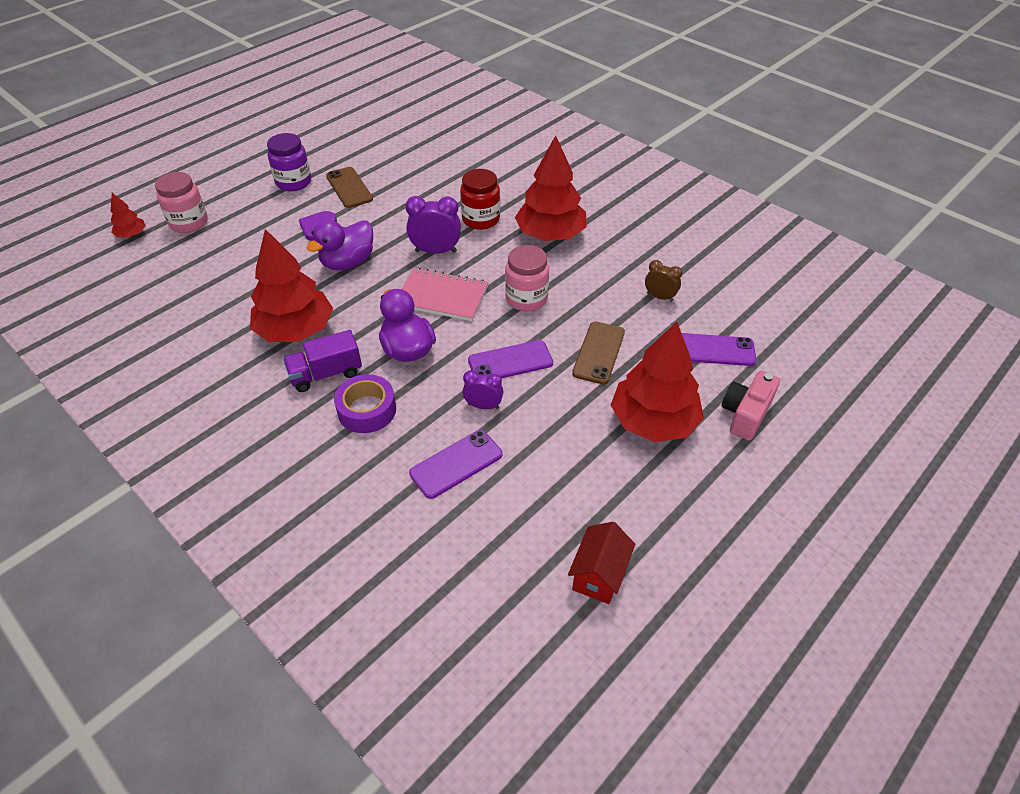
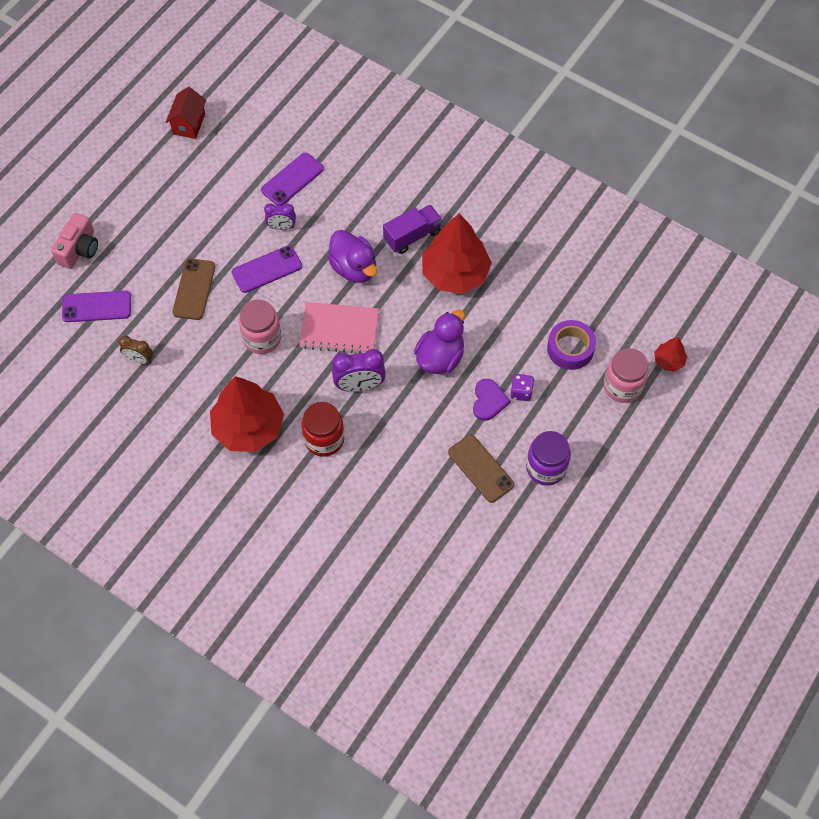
camera: 170 degrees right, 15 degrees up
purple tape [334,374,396,433] -> purple tape moved to [547,320,596,370]
red tree [611,322,704,442] -> none
none -> purple dice [510,374,534,401]

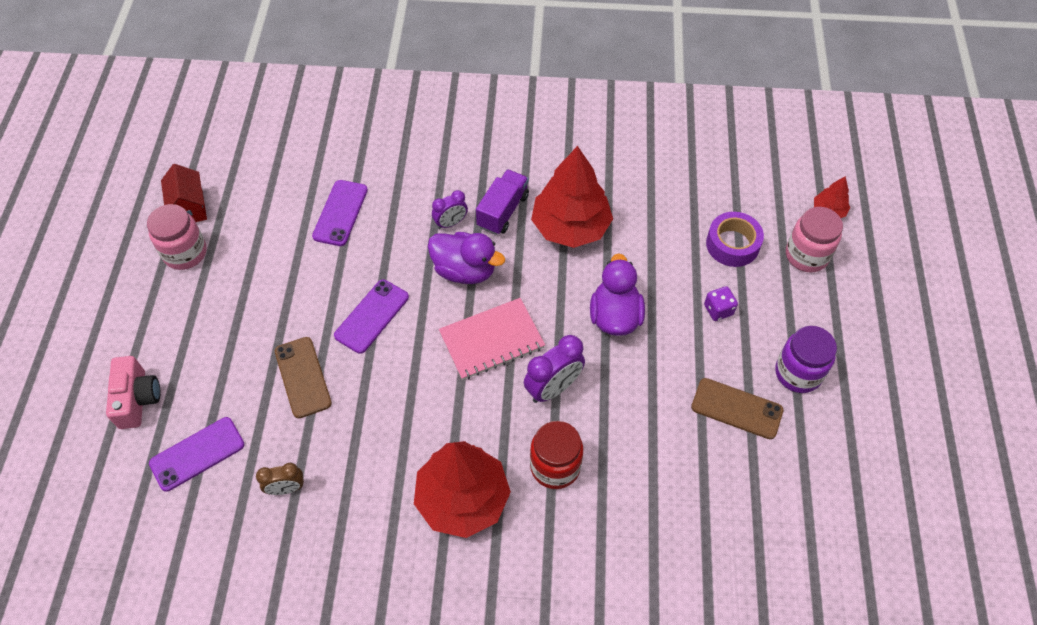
camera: 30 degrees left, 5 degrees down
pink jar [239,299,282,354] -> pink jar moved to [147,204,207,270]
purple clock [264,203,296,230] -> purple clock moved to [432,190,468,229]
purple heart [473,379,510,421] -> none

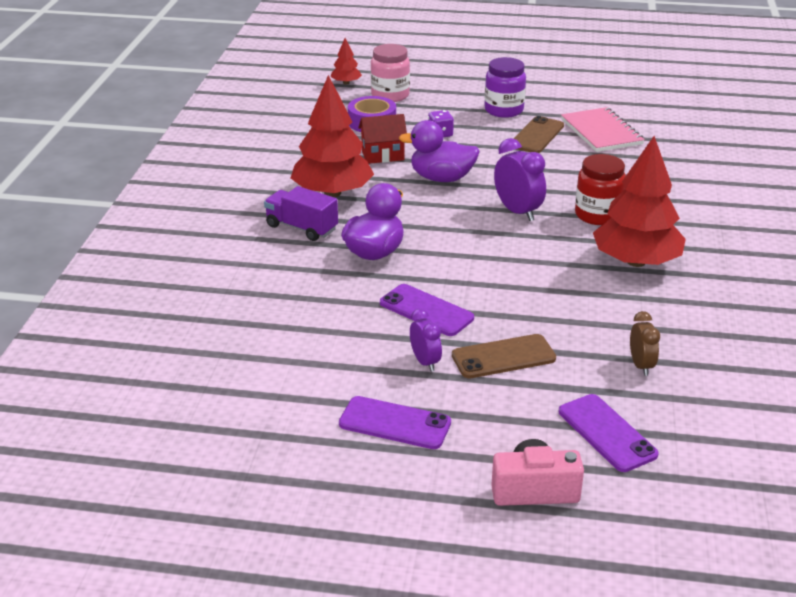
camera: 85 degrees left, 25 degrees down
pink jar [147,204,207,270] -> none
red house [161,164,207,222] -> red house moved to [358,114,407,164]
purple phone [312,180,368,246] -> purple phone moved to [339,396,451,449]
purple clock [432,190,468,229] -> purple clock moved to [410,309,442,372]
pink notebook [439,298,545,380] -> pink notebook moved to [561,107,645,152]

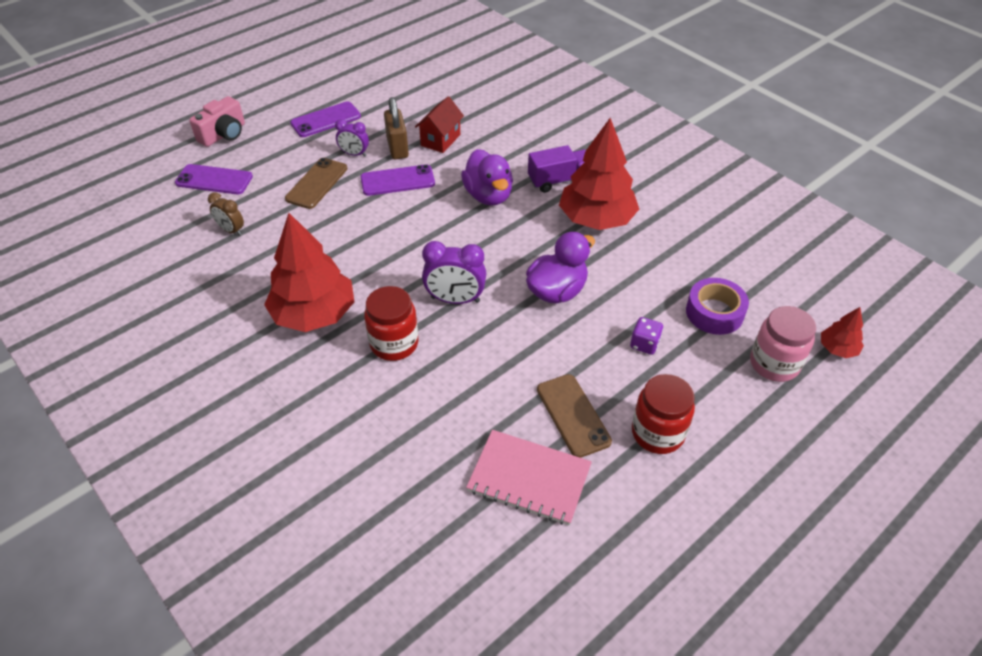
camera: 130 degrees right, 15 degrees up
red house [358,114,407,164] -> red house moved to [415,96,464,153]
purple jar [485,57,526,118] -> red jar [632,374,695,454]
none -> brown padlock [384,97,409,159]

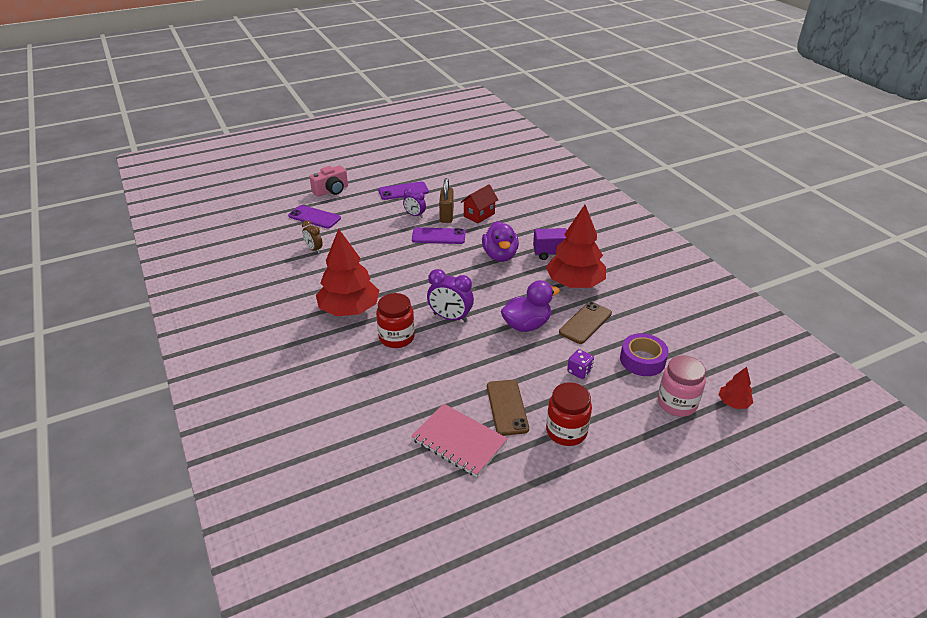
camera: 15 degrees right, 10 degrees down
brown phone [285,158,347,209] -> brown phone moved to [559,302,612,344]

